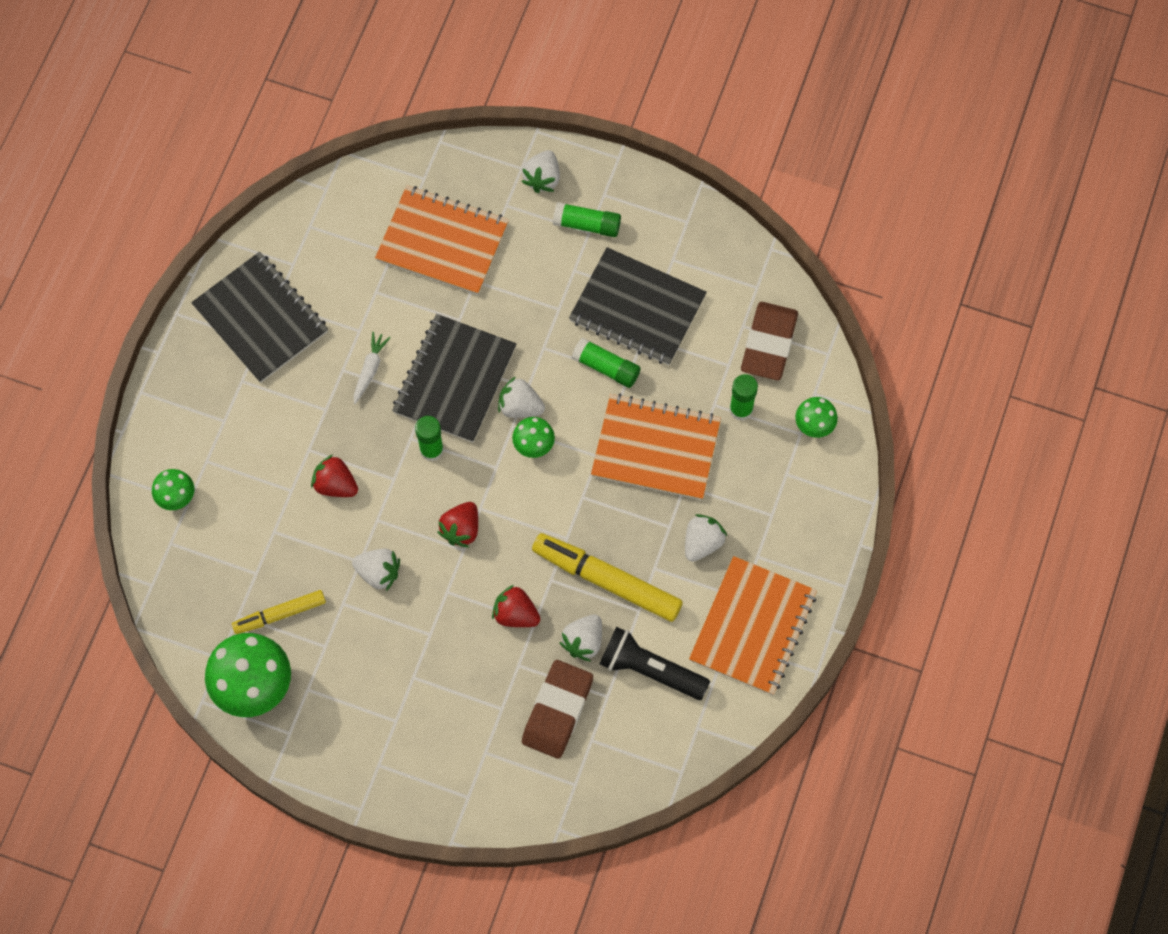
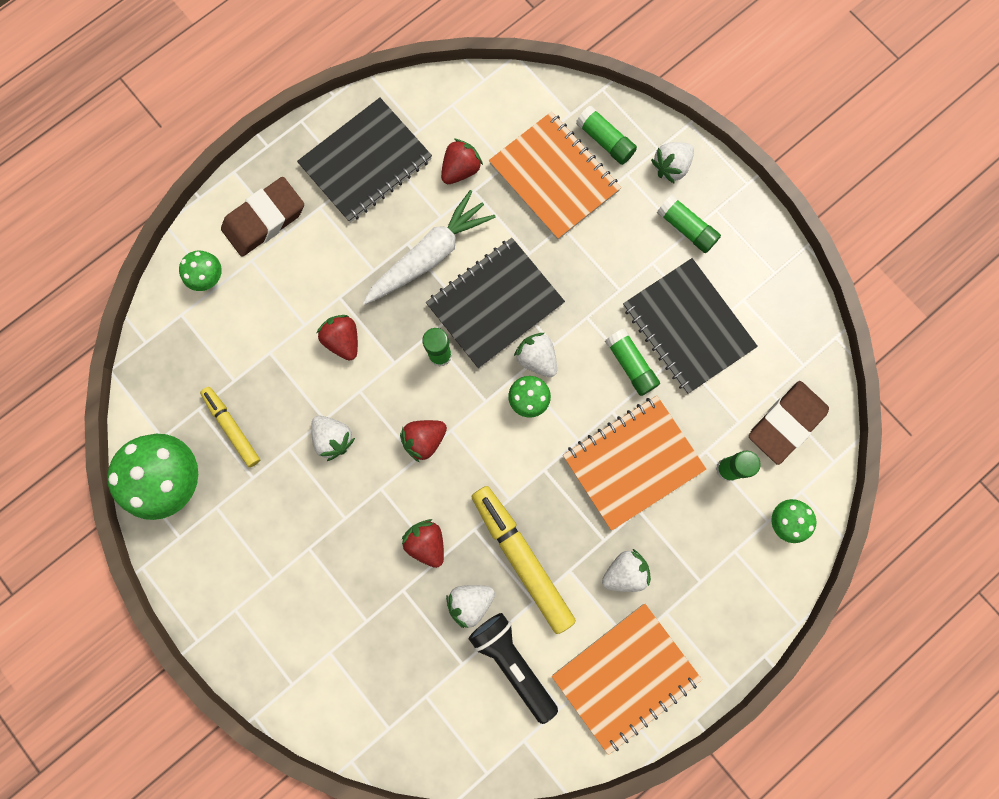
camera: 30 degrees right, 10 degrees up
black notebook [191,252,328,383] -> black notebook turned 60 degrees clockwise [297,98,432,223]
yellow marker [232,590,326,634] -> yellow marker turned 45 degrees clockwise [200,387,260,467]
white carrot [354,332,391,404] -> white carrot [363,190,496,305], size x2.05
brown eraser [522,660,593,759] -> brown eraser moved to [221,177,304,257]
orange notebook [591,394,721,500] -> orange notebook turned 75 degrees counterclockwise [563,396,707,531]
none -> red strawberry [441,139,483,184]
none -> green glue stick [576,106,637,165]

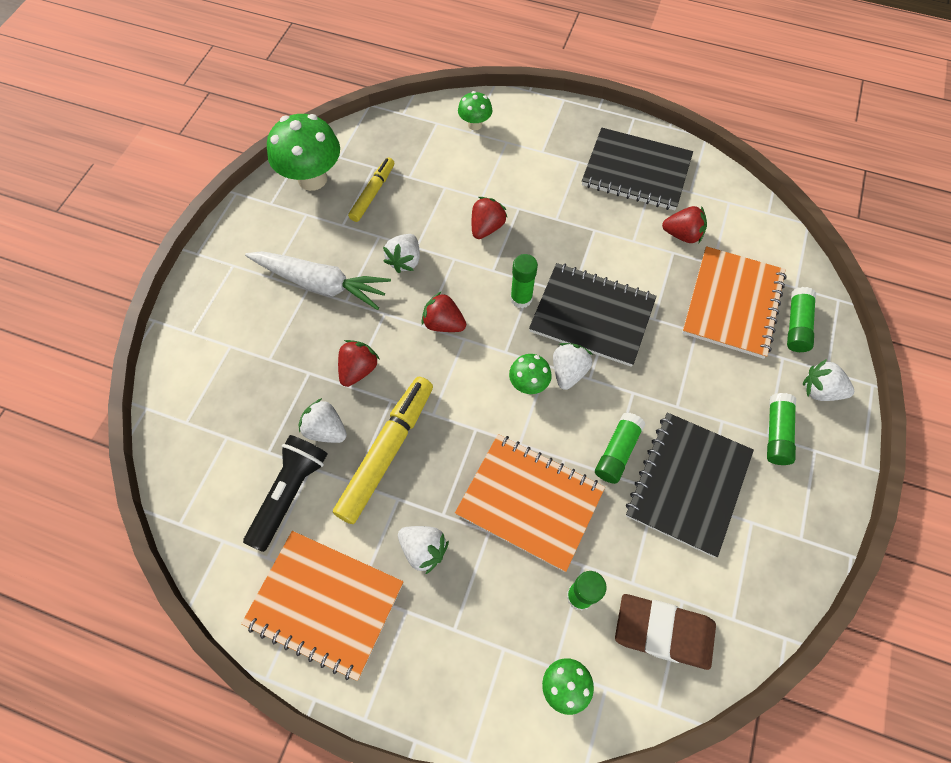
camera: 60 degrees right, 15 degrees down
brown eraser [221,177,304,257] -> none
white carrot [363,190,496,305] -> white carrot moved to [245,251,391,310]

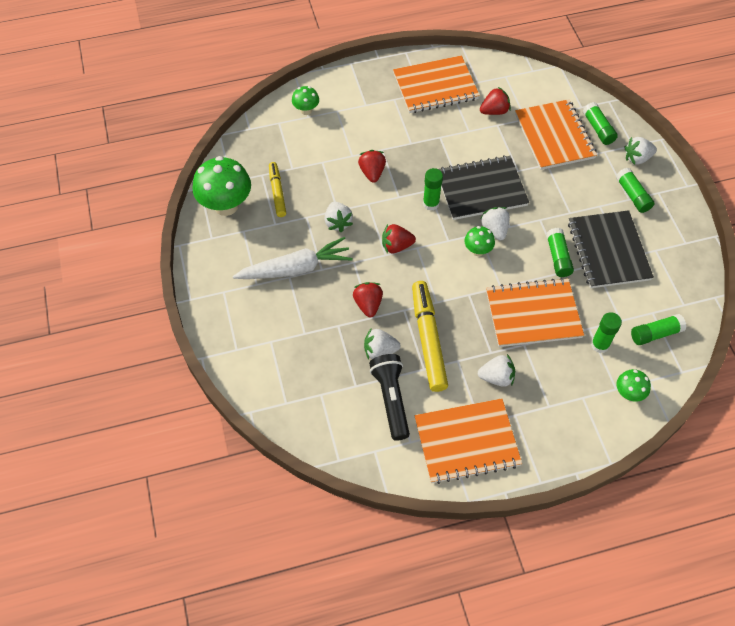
camera: 35 degrees left, 5 degrees down
black notebook [582,128,693,210] -> orange notebook [393,55,480,113]
brown eraser [615,594,716,670] -> green glue stick [631,314,686,345]

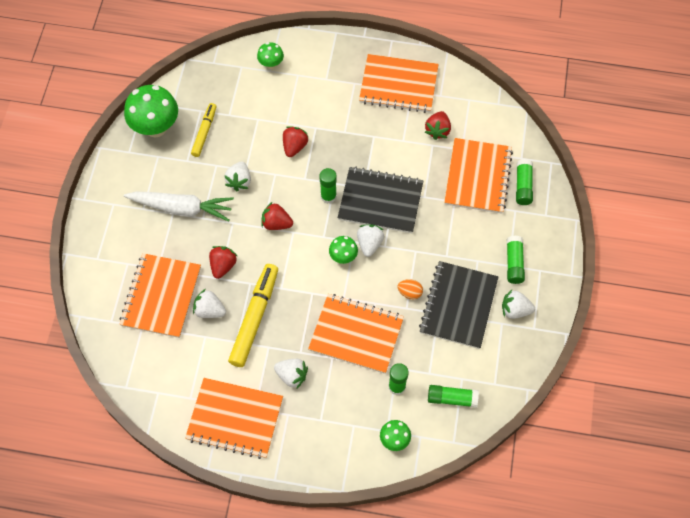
camera: 25 degrees right, 5 degrees up
black flashlight [369,354,410,441] -> none
red strawberry [480,87,511,115] -> red strawberry turned 105 degrees clockwise [425,111,451,140]
green glue stick [546,228,574,277] -> orange egg [397,279,423,299]
white strawberry [624,137,657,165] -> white strawberry moved to [502,290,535,319]
none -> orange notebook [119,253,201,338]

